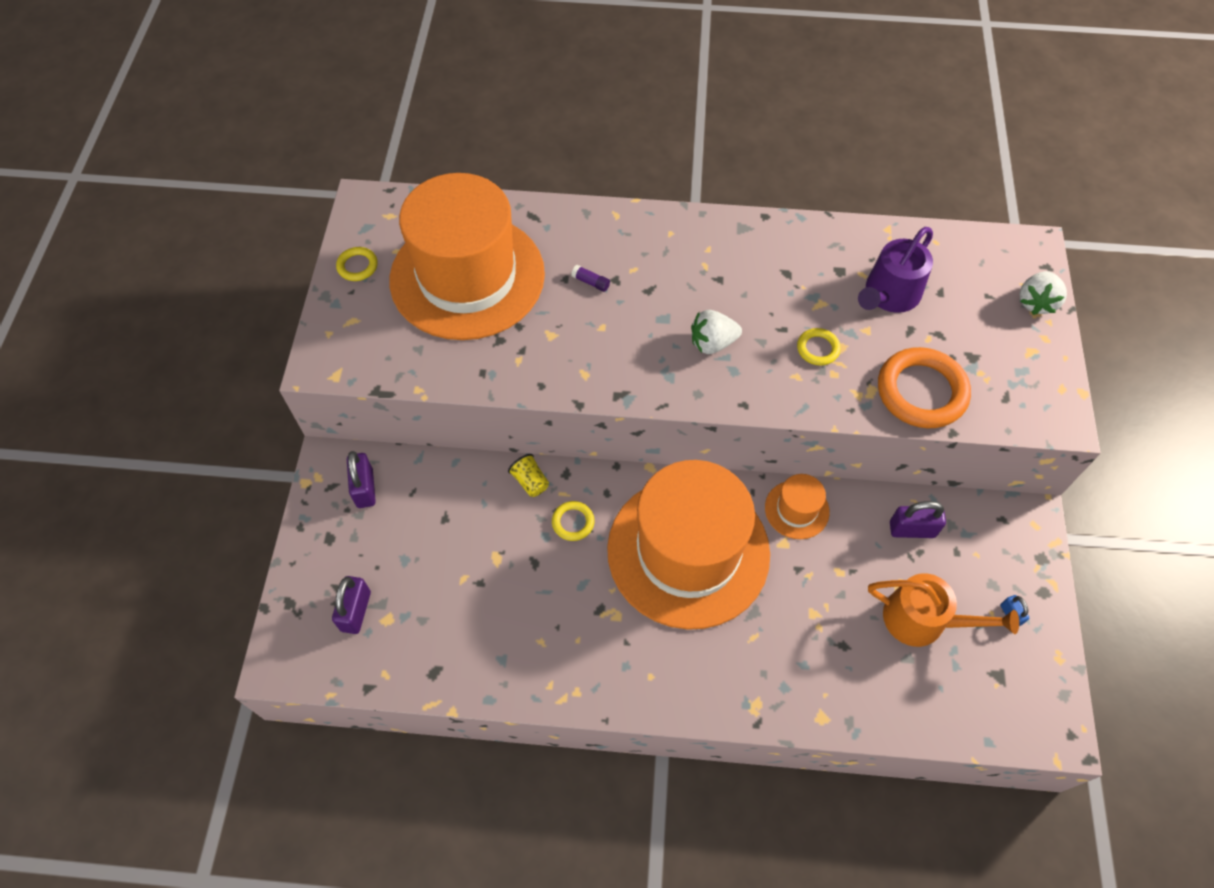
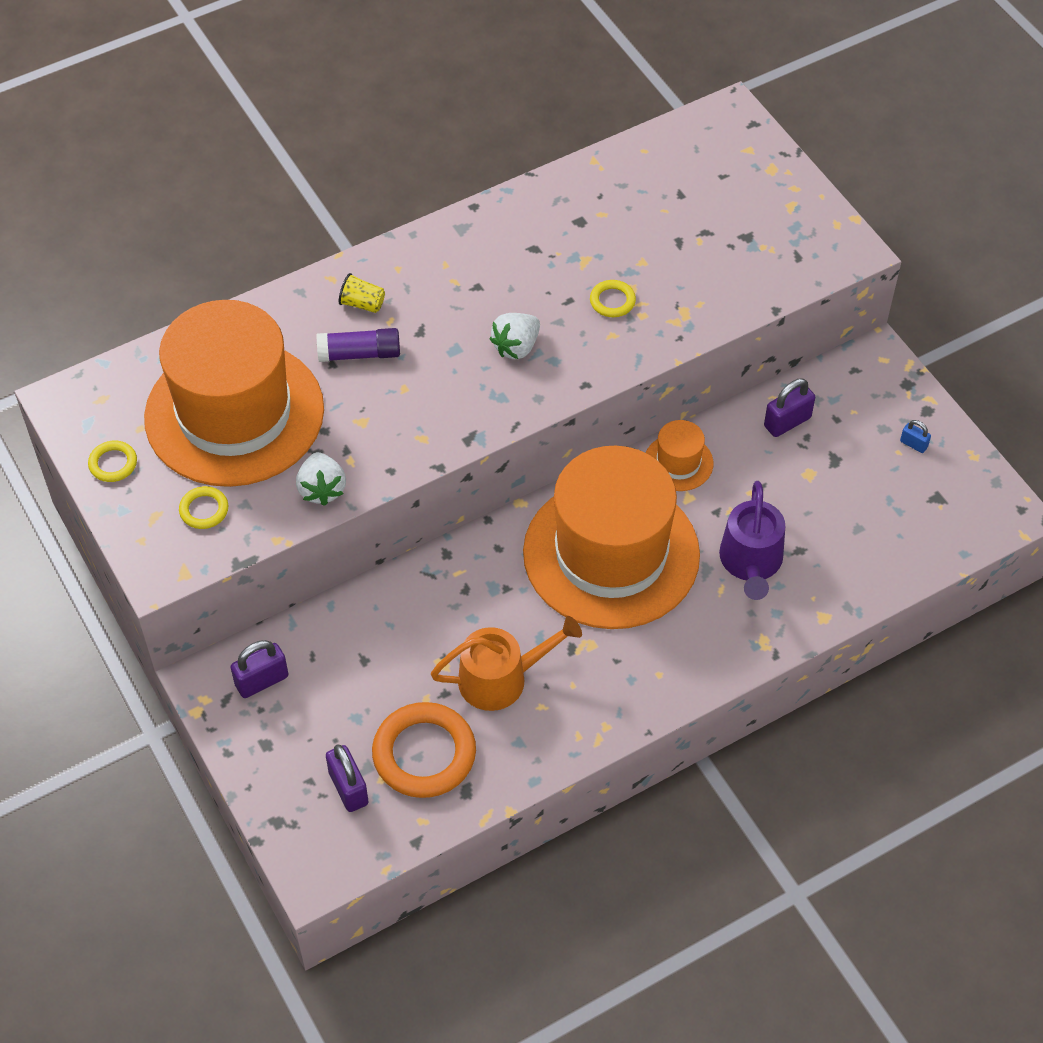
camera: 35 degrees left, 5 degrees down
purple padlock [347,451,376,508] -> purple padlock turned 75 degrees counterclockwise [231,640,289,698]
yellow cup [508,454,549,497] -> yellow cup moved to [339,273,385,313]
yellow ring [552,501,594,541] -> yellow ring moved to [179,486,228,529]
purple glue stick [571,265,610,292] -> purple glue stick [317,328,400,362], size x1.90
purple watering can [858,227,933,313] -> purple watering can moved to [719,481,785,600]
orange watering can [868,573,1019,647] -> orange watering can moved to [431,616,582,711]
orange ring [878,347,971,428] -> orange ring moved to [372,702,476,798]
white strawberry [1019,271,1067,315] -> white strawberry moved to [296,452,346,506]

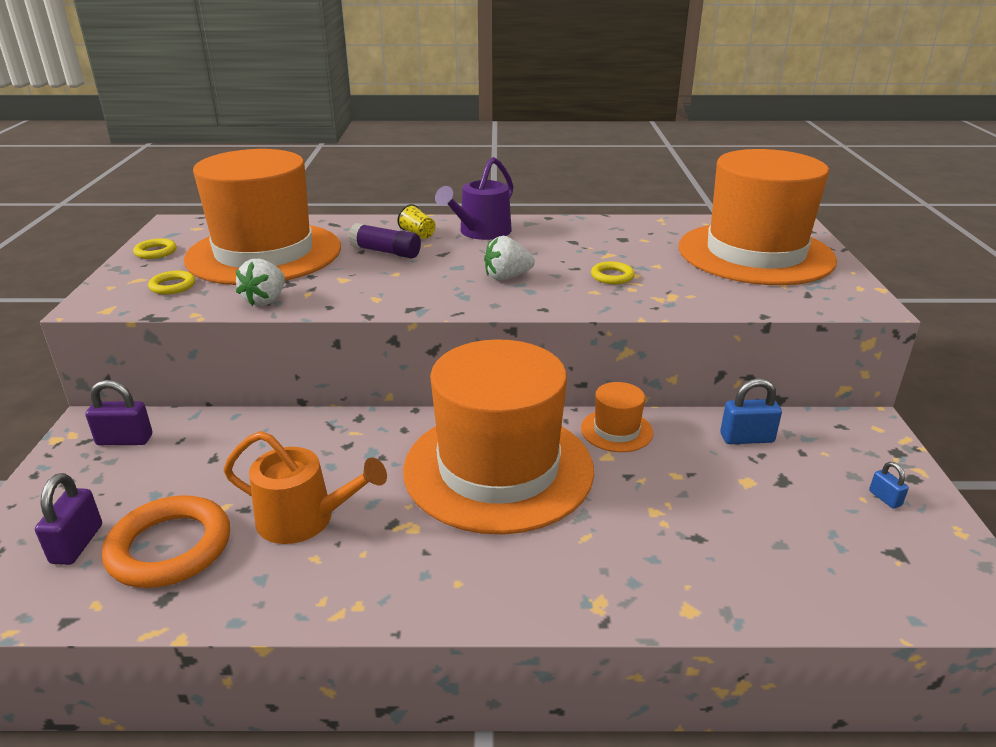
camera: 30 degrees right, 25 degrees down
purple watering can [719,481,785,600] -> purple watering can moved to [435,157,513,240]
purple padlock [764,379,815,437] -> blue padlock [720,378,782,444]
none -> orange hat [679,149,837,285]

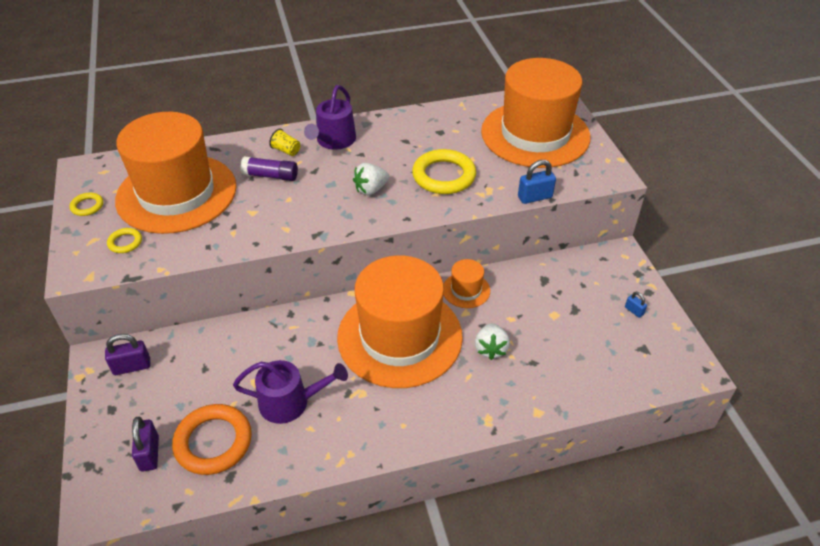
camera: 15 degrees left, 15 degrees up
orange watering can [223,431,387,544] -> purple watering can [233,360,348,424]
white strawberry [236,259,285,306] -> white strawberry moved to [475,323,510,360]
yellow ring [591,261,635,284] -> yellow ring [412,149,476,194], size x2.06
blue padlock [720,378,782,444] -> blue padlock moved to [518,160,556,204]

